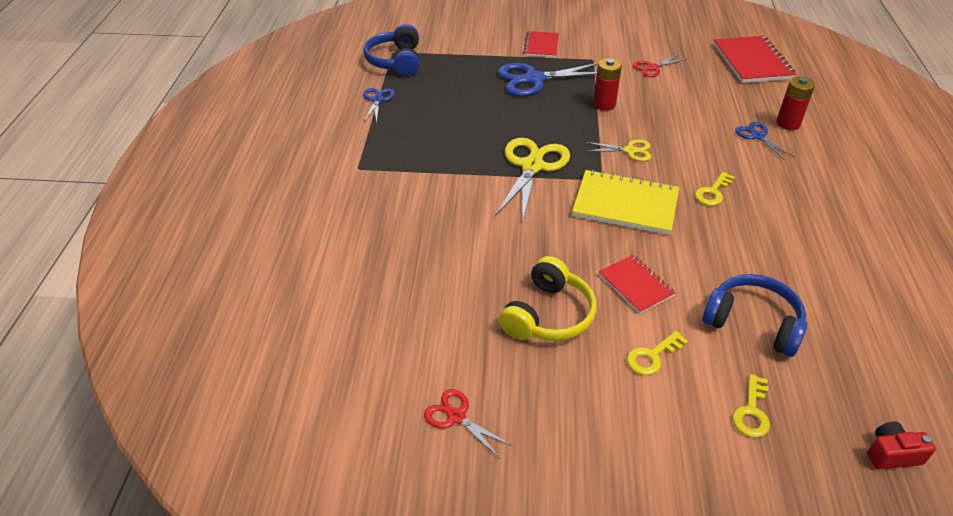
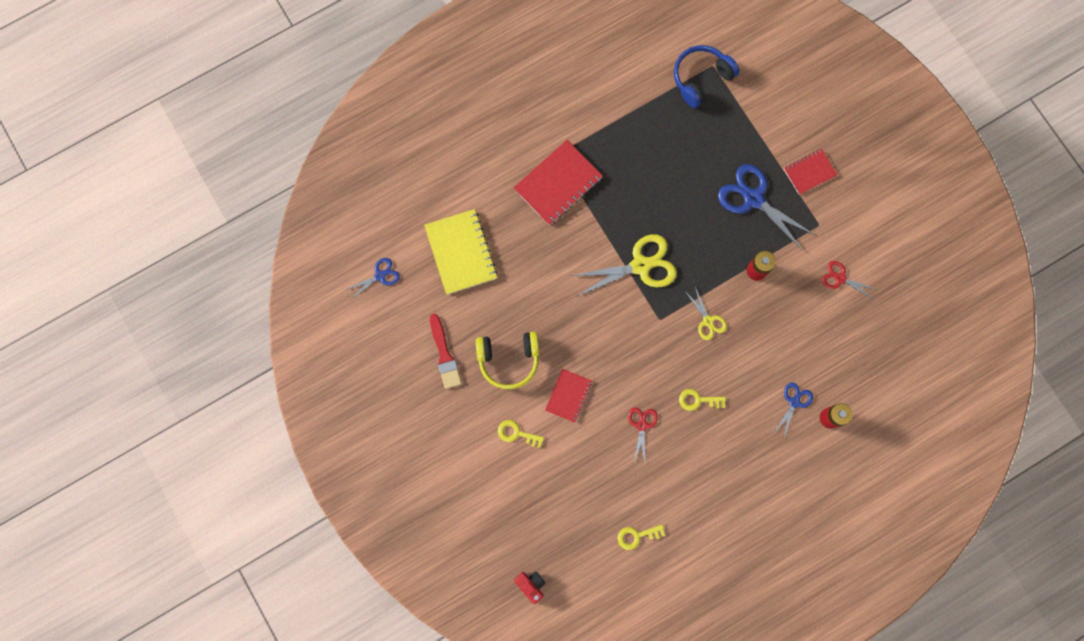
camera: 55 degrees right, 35 degrees up
blue scissors [363,88,395,122] -> blue scissors moved to [344,258,400,299]
red scissors [424,389,512,458] -> red scissors moved to [628,407,658,462]
yellow notebook [572,170,679,235] -> yellow notebook moved to [424,209,497,295]
blue headphones [702,274,807,357] -> none
red notebook [714,36,796,83] -> red notebook moved to [514,140,603,225]
yellow key [732,374,770,438] -> yellow key moved to [618,525,665,550]
none -> red brush [430,314,462,389]

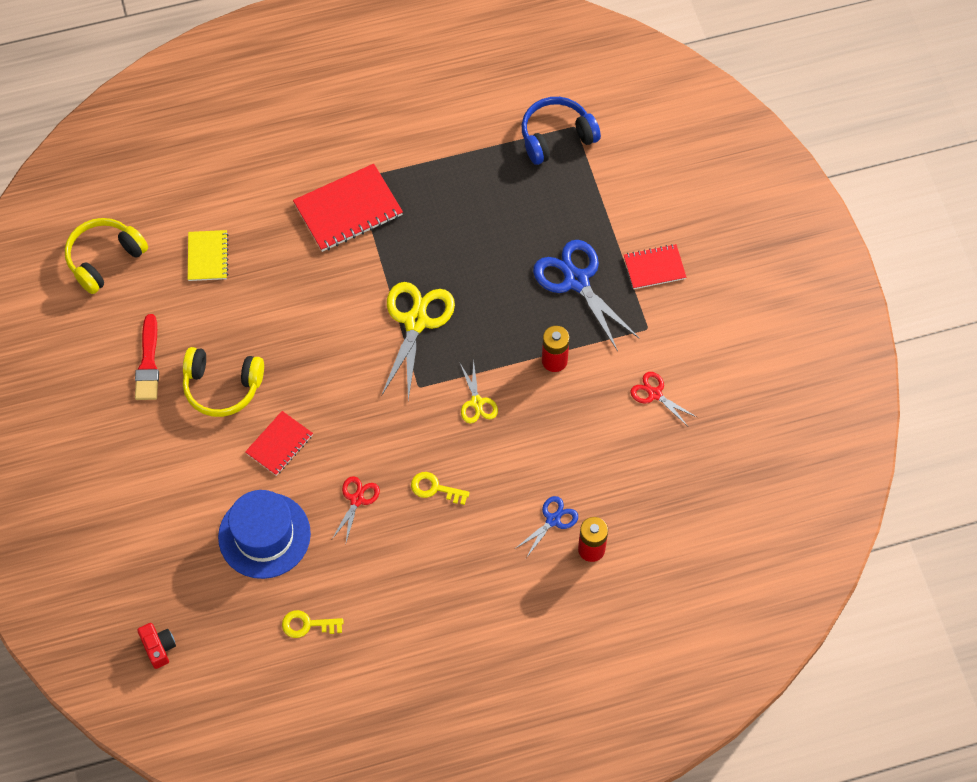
camera: 15 degrees right, 15 degrees down
blue scissors [344,258,400,299] -> yellow headphones [65,218,148,294]
yellow notebook [424,209,497,295] -> yellow notebook [188,230,229,281], size x0.59
yellow key [498,420,544,448] -> none
yellow scissors [572,234,677,297] -> yellow scissors turned 75 degrees counterclockwise [381,282,455,401]
none -> blue hat [218,490,311,579]

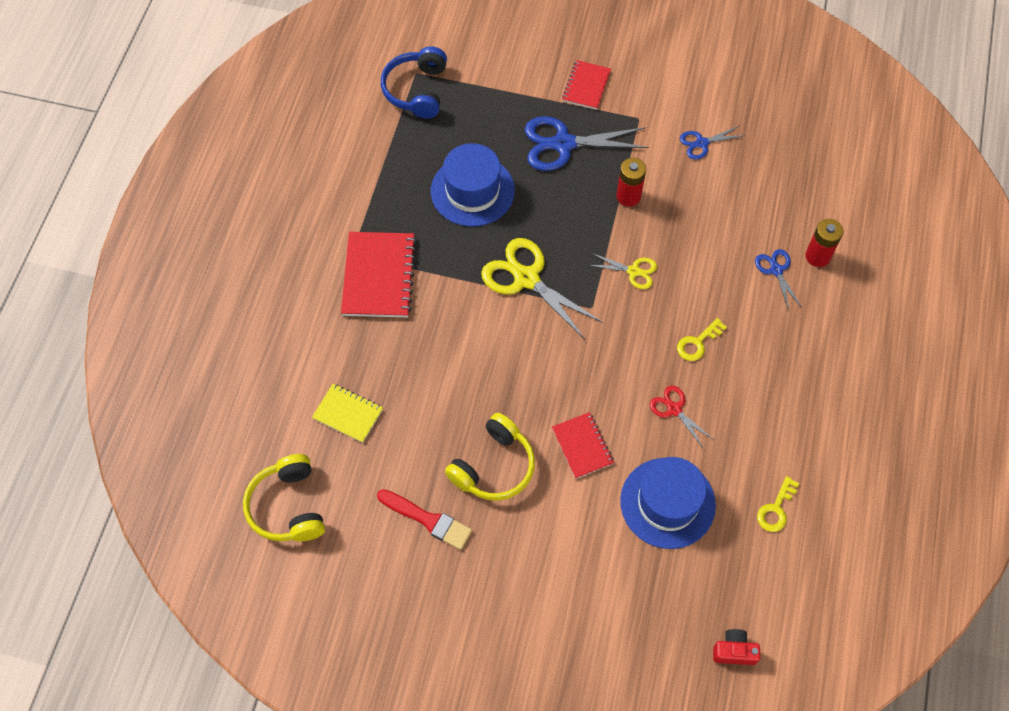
camera: 60 degrees left, 0 degrees up
red scissors [630,372,696,426] -> blue scissors [680,126,746,159]
none -> blue hat [431,143,515,227]

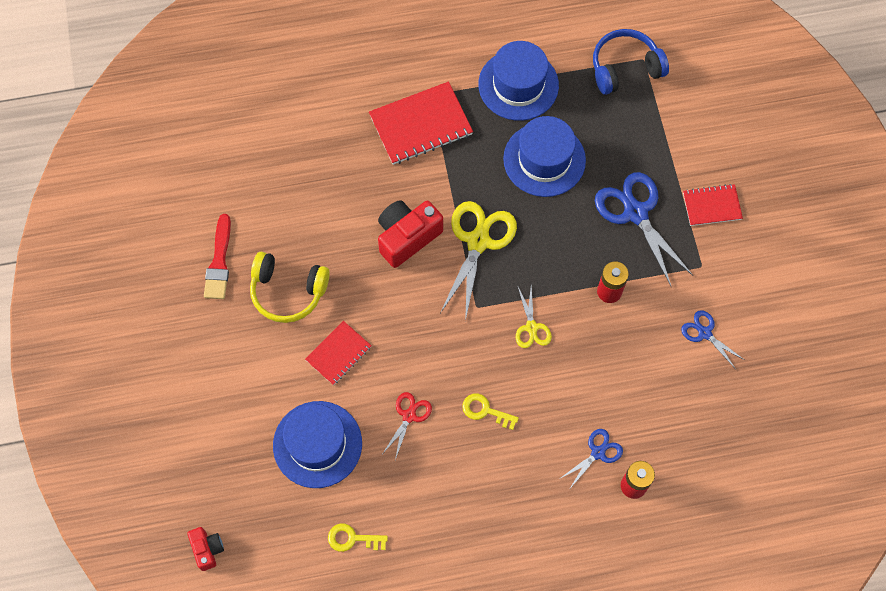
camera: 65 degrees right, 5 degrees up
yellow headphones [243,454,325,541] -> none
yellow notebook [312,384,383,443] -> none
none -> red camera [378,200,443,268]
none -> blue hat [478,41,559,121]

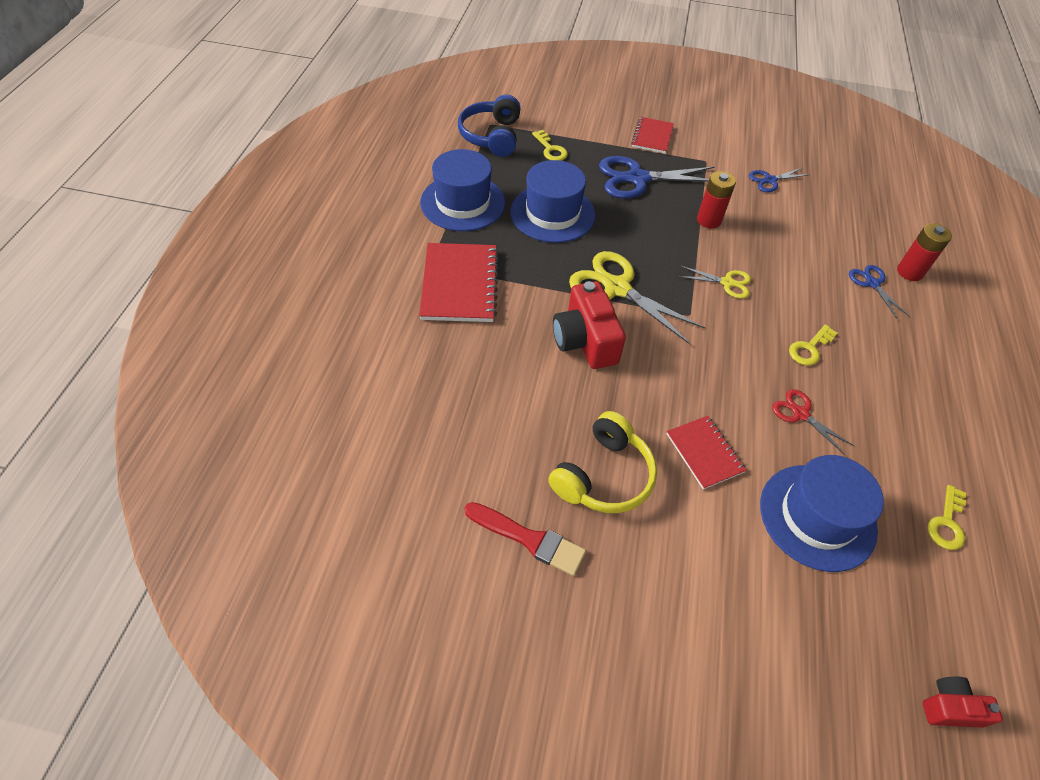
camera: 70 degrees left, 15 degrees down
none -> yellow key [532,130,568,161]

